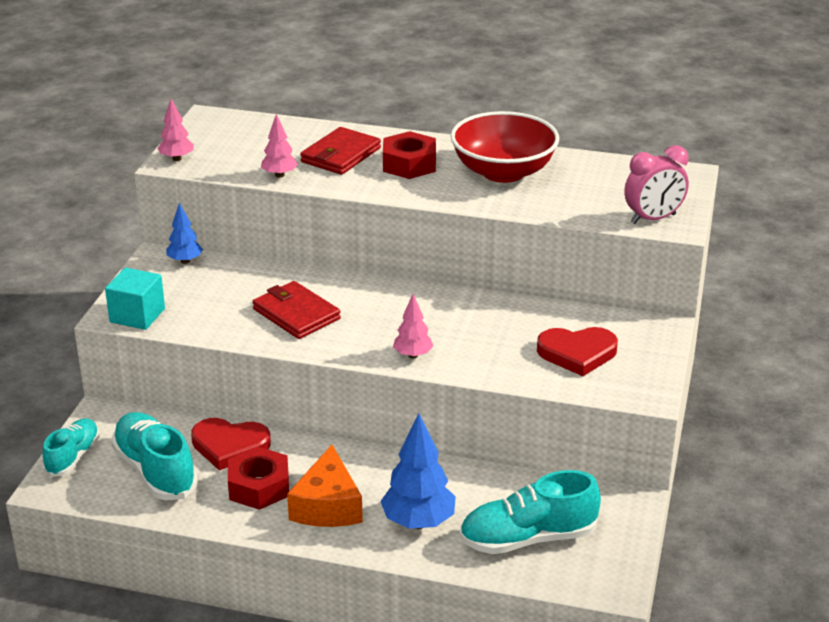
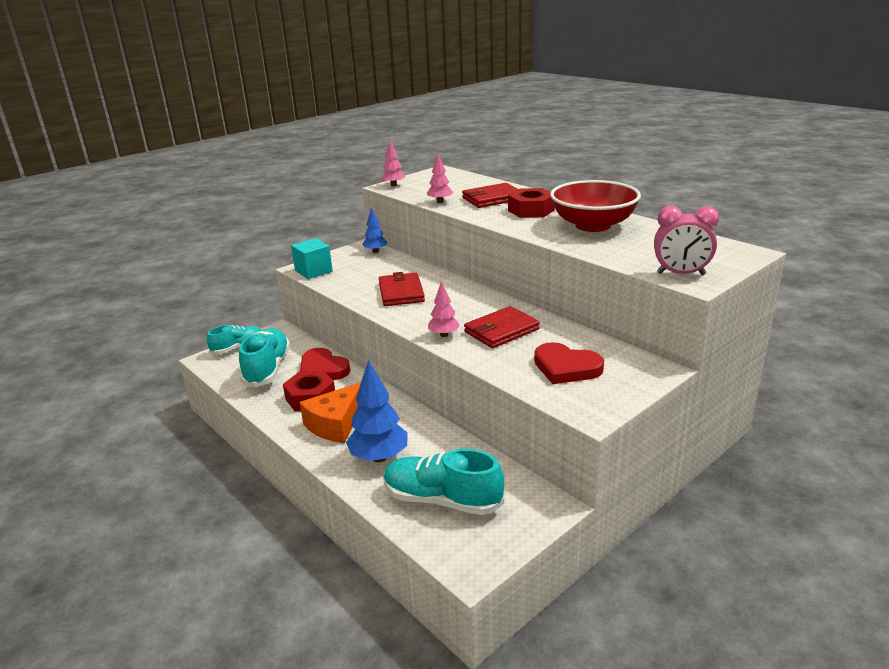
camera: 35 degrees right, 5 degrees down
none -> red wallet [464,306,540,348]

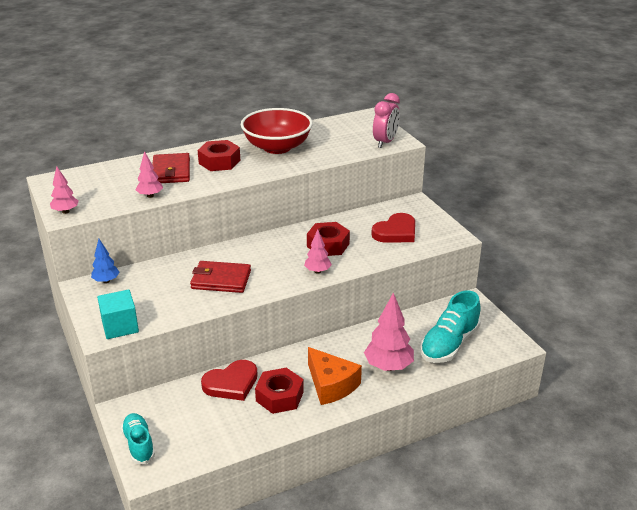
camera: 75 degrees left, 5 degrees up
turquoise shoe [239,328,290,388] -> none
blue tree [346,360,408,462] -> pink tree [364,292,414,371]
red wallet [464,306,540,348] -> red nut [307,222,350,256]

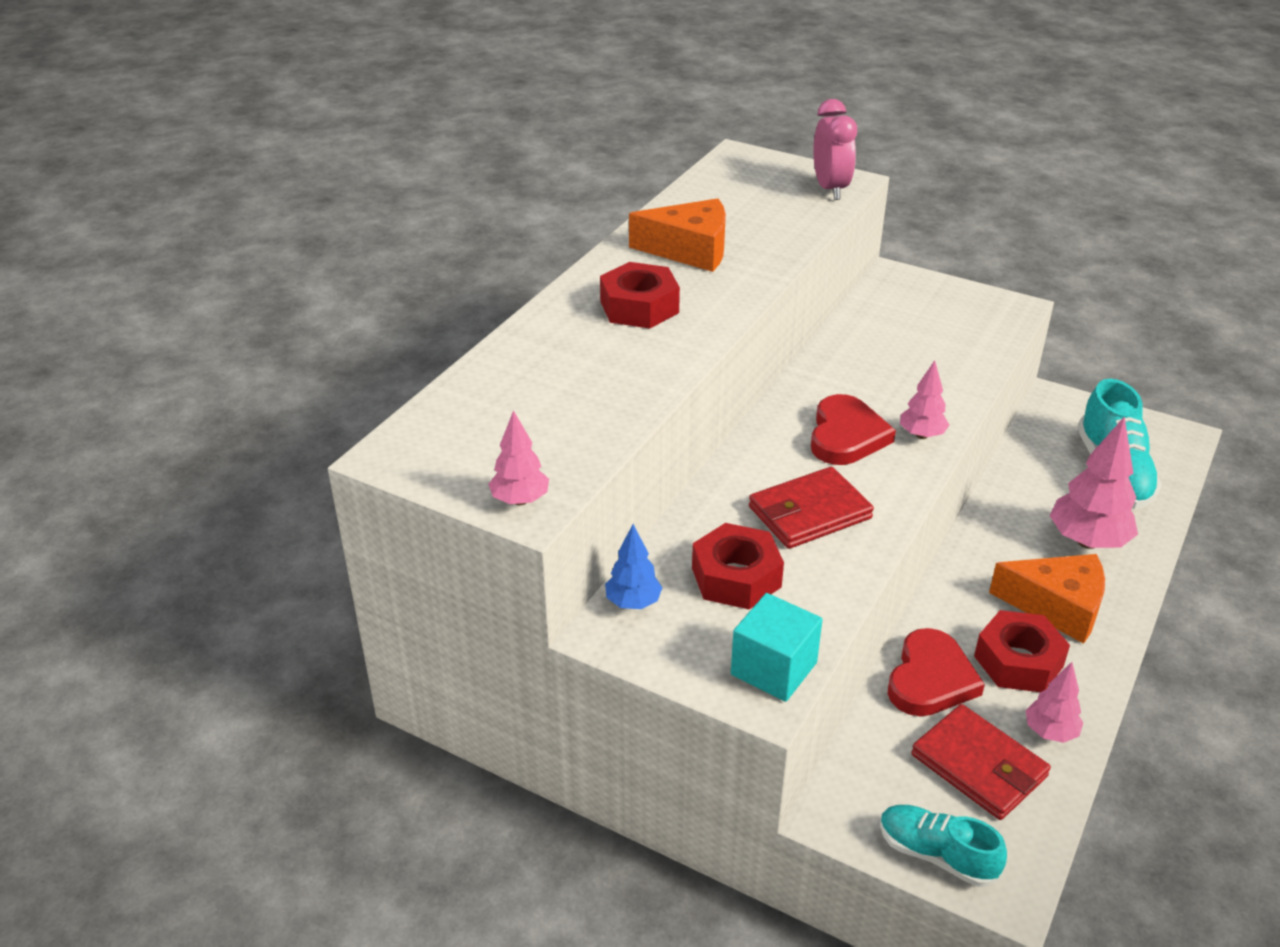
camera: 35 degrees left, 5 degrees up
pink tree [136,151,163,198] -> pink tree moved to [1025,662,1083,743]
red wallet [152,153,190,183] -> red wallet moved to [911,704,1051,820]
red bowl [241,108,313,154] -> orange cheese [629,198,726,272]
red nut [307,222,350,256] -> red nut moved to [692,523,784,609]
red heart [371,213,415,243] -> red heart moved to [811,394,896,465]

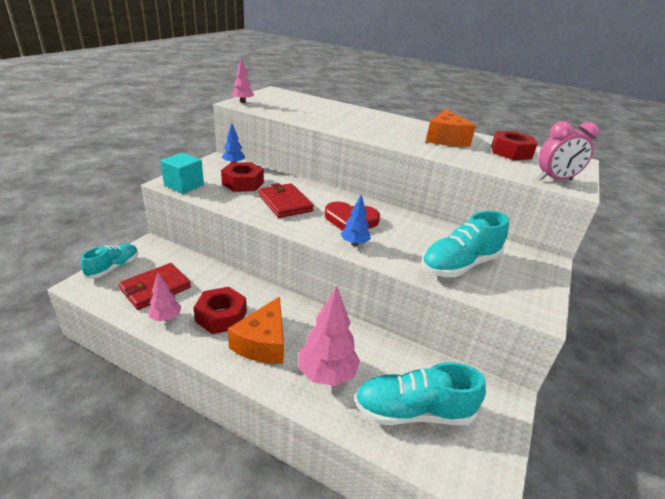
camera: 85 degrees right, 5 degrees down
red nut [600,262,680,329] -> red nut moved to [491,131,537,160]
red heart [888,628,985,716] -> none
pink tree [900,360,950,439] -> blue tree [341,195,371,246]
none -> turquoise shoe [421,211,509,277]

